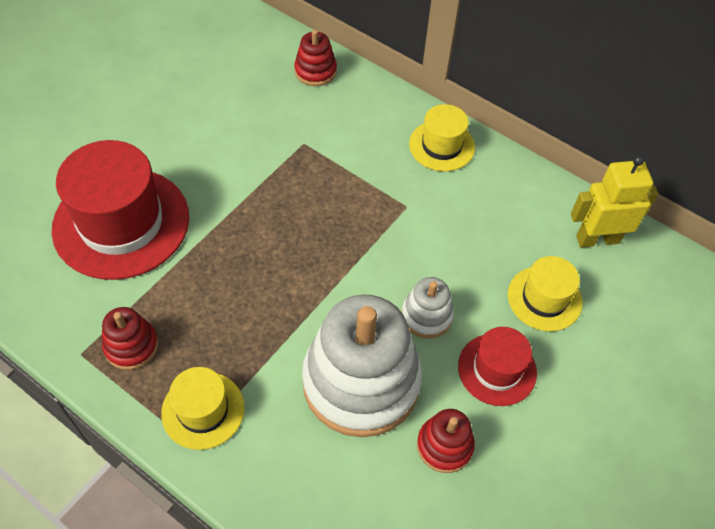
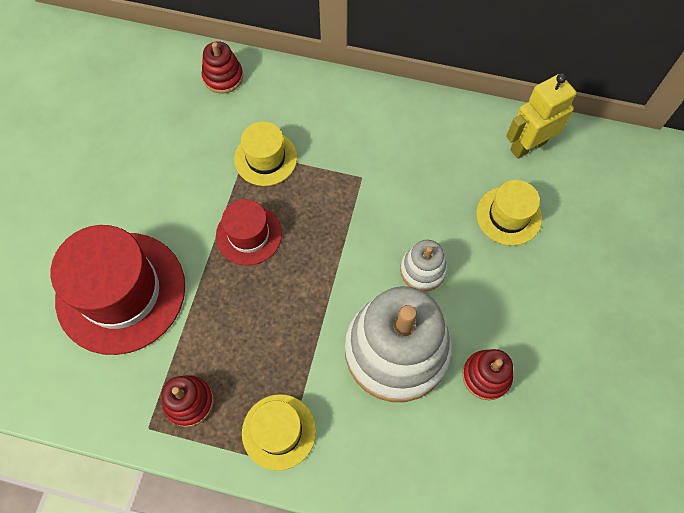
camera: 20 degrees left, 10 degrees up
yellow hat [409,104,475,171] -> yellow hat moved to [234,122,297,186]
red hat [458,327,537,406] -> red hat moved to [216,199,282,265]

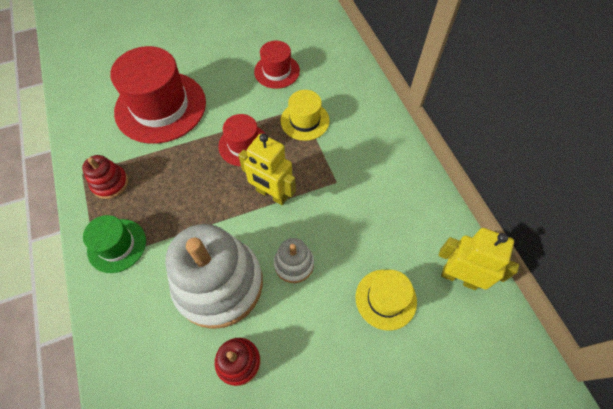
camera: 55 degrees right, 5 degrees down
red stacking toy [202,41,243,94] -> none
yellow hat [242,394,316,471] -> green hat [83,215,146,273]
none -> yellow robot [238,133,296,205]
none -> red hat [254,41,300,89]

